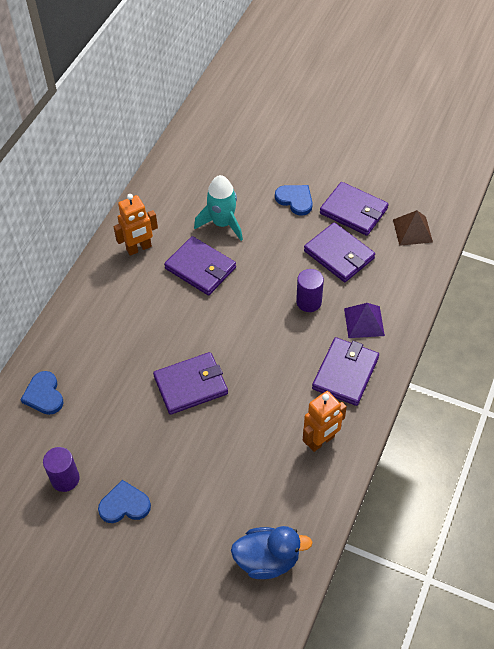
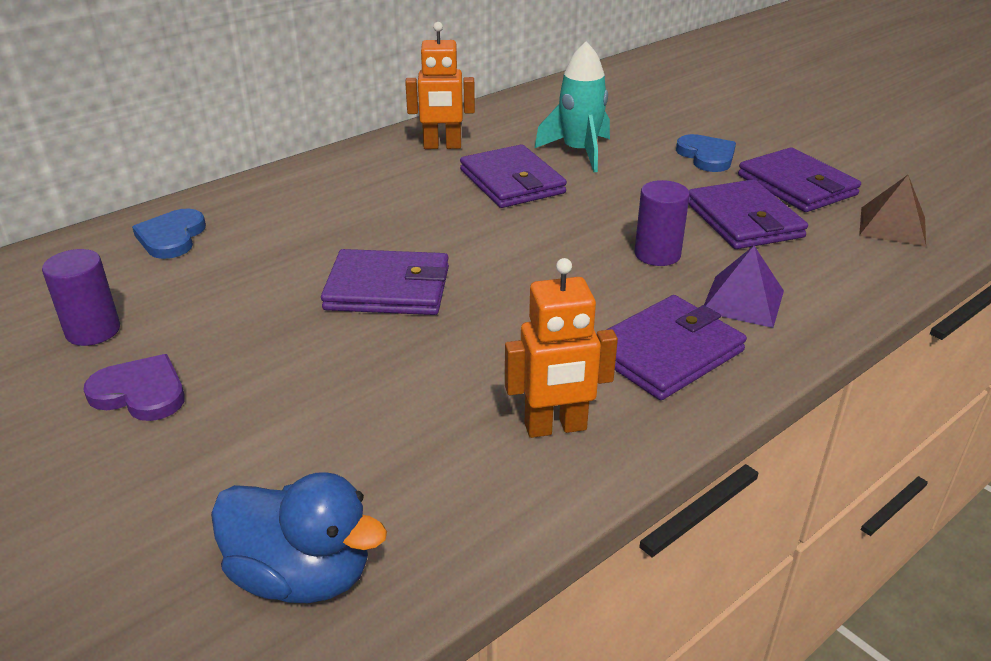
camera: 25 degrees right, 20 degrees down
blue heart [98,480,151,523] -> purple heart [83,354,185,421]

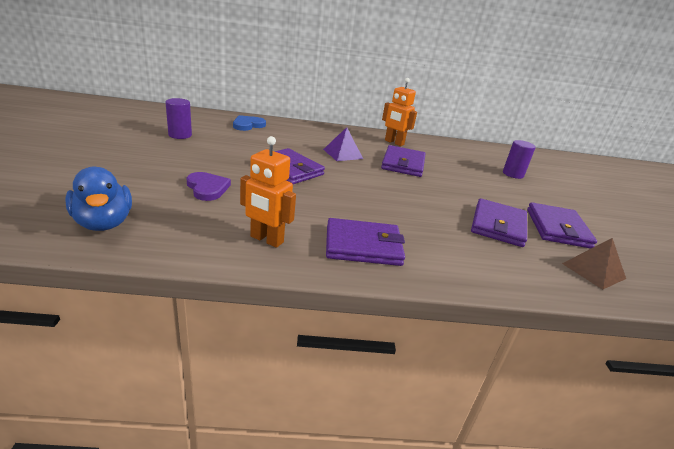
camera: 35 degrees right, 5 degrees down
purple heart [83,354,185,421] -> purple heart moved to [186,172,231,201]
turquoise rocket [535,41,610,172] -> none
purple cylinder [635,180,690,266] -> purple cylinder moved to [503,140,536,179]
blue heart [676,134,736,172] -> none
purple pyramid [704,246,784,328] -> purple pyramid moved to [323,127,363,161]

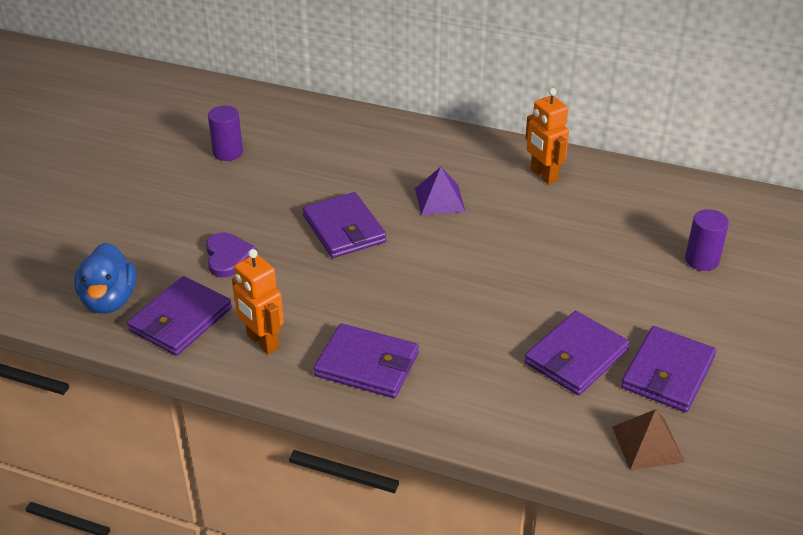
camera: 25 degrees right, 10 degrees up
blue heart [233,115,266,131] -> none
purple wallet [381,145,425,177] -> purple wallet moved to [127,276,232,356]

